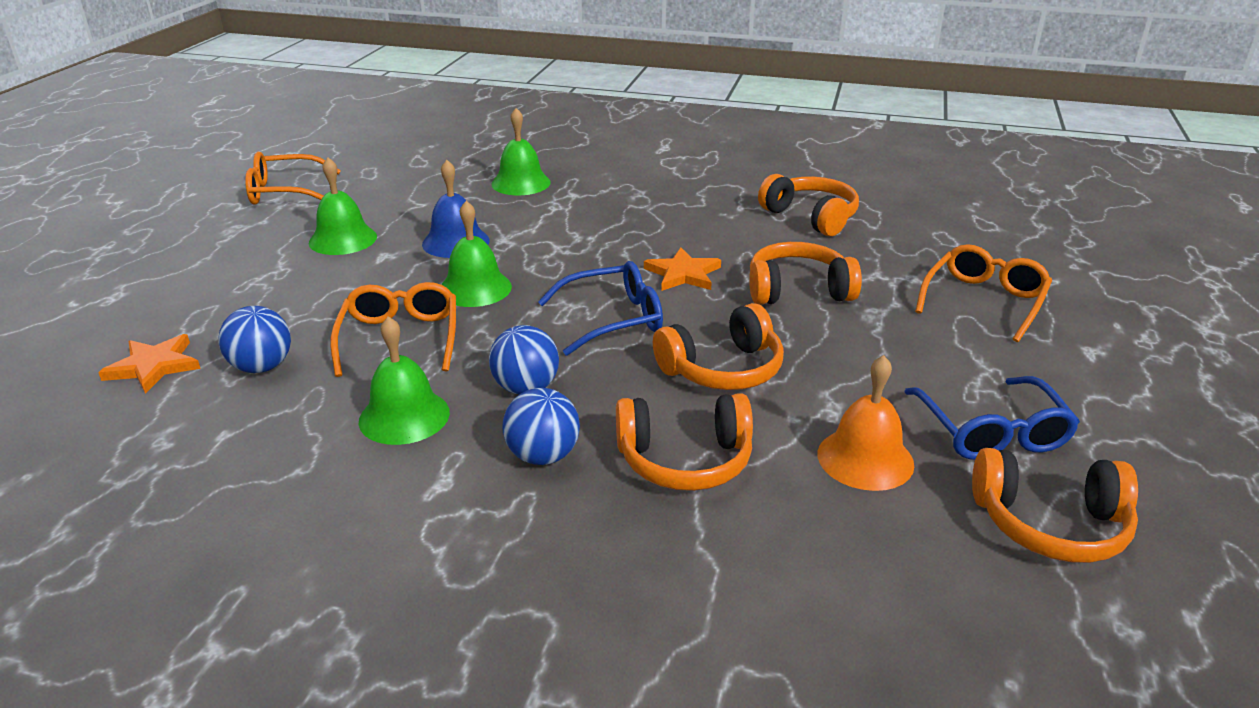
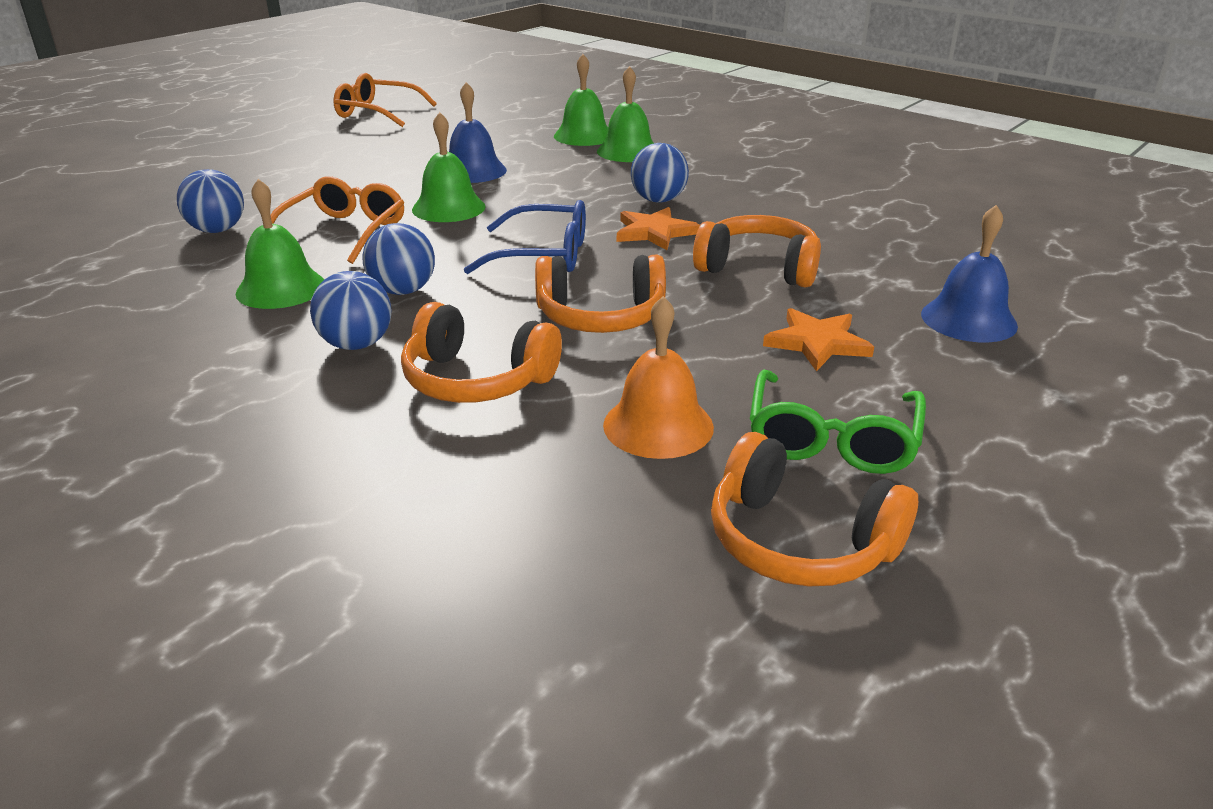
camera: 25 degrees right, 0 degrees up
orange star [98,334,201,394] -> orange star moved to [763,308,874,371]
green bell [309,157,377,255] -> green bell moved to [597,66,654,162]
orange headphones [758,174,859,236] -> none
blue glasses [904,376,1080,460] -> green glasses [750,369,926,474]
orange glasses [915,244,1052,342] -> blue bell [921,205,1018,342]
none -> blue ball [631,143,689,203]

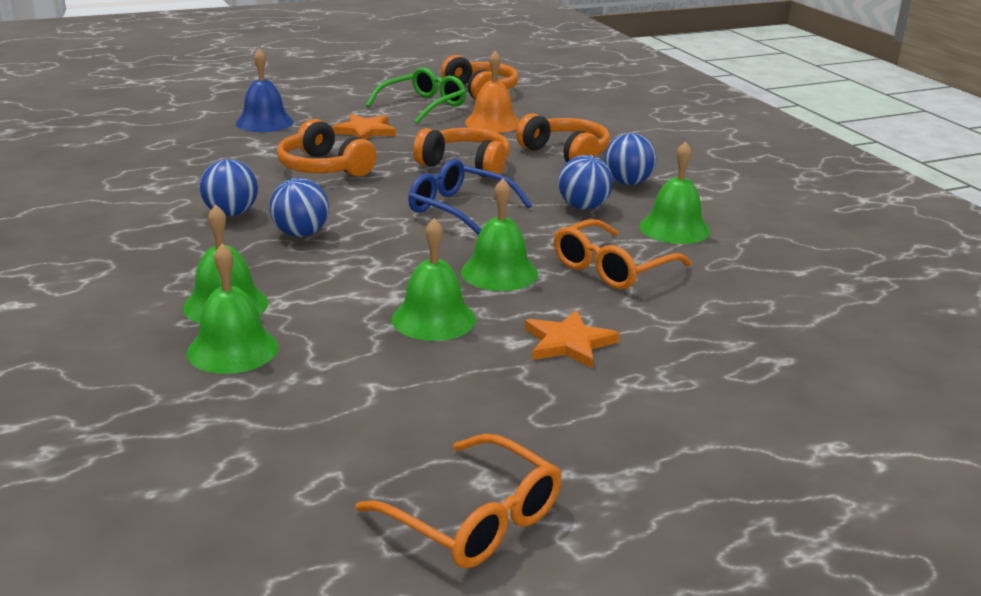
camera: 155 degrees left, 5 degrees down
blue ball [177,169,244,233] -> blue ball moved to [200,159,258,216]
blue bell [449,82,507,183] -> green bell [392,218,476,341]
orange star [617,207,700,250] -> orange star moved to [525,310,619,369]

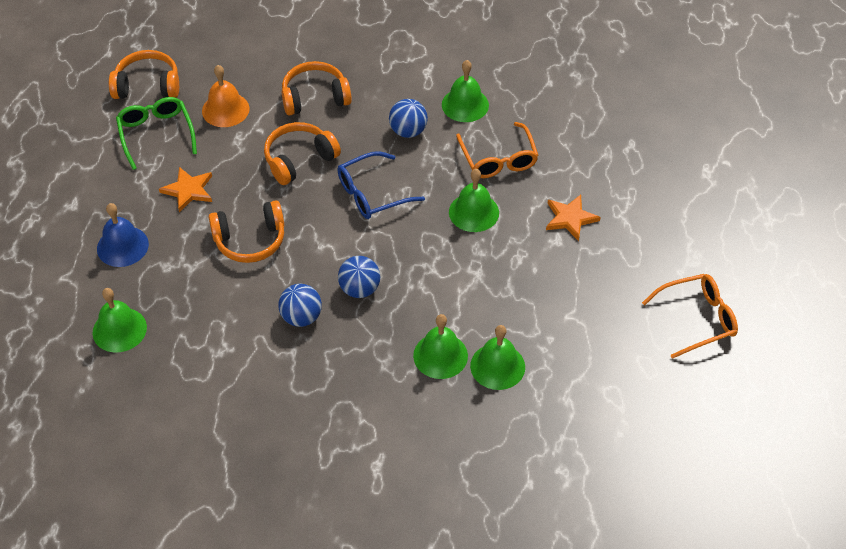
camera: 60 degrees left, 25 degrees up
green bell [392,218,476,341] -> green bell moved to [92,288,147,353]
blue ball [604,133,656,185] -> none

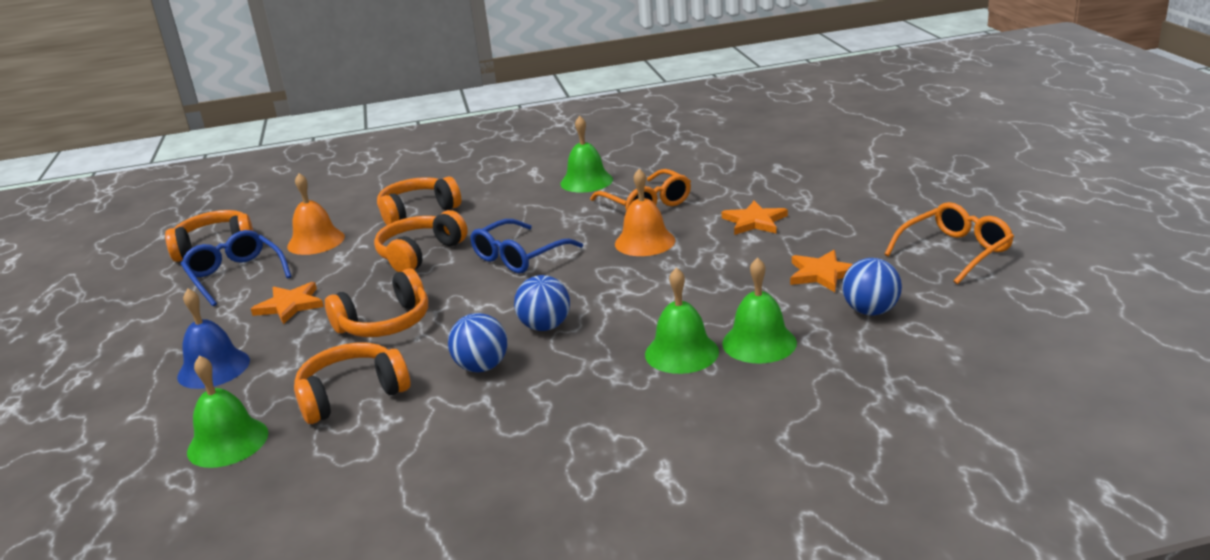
camera: 15 degrees left, 25 degrees down
green glasses [116,97,197,170] -> blue glasses [181,230,292,307]
blue ball [389,99,428,138] -> blue ball moved to [842,258,902,315]
green bell [449,169,499,232] -> orange bell [615,169,675,256]
none -> orange headphones [294,343,410,424]
none -> orange star [790,250,853,292]

